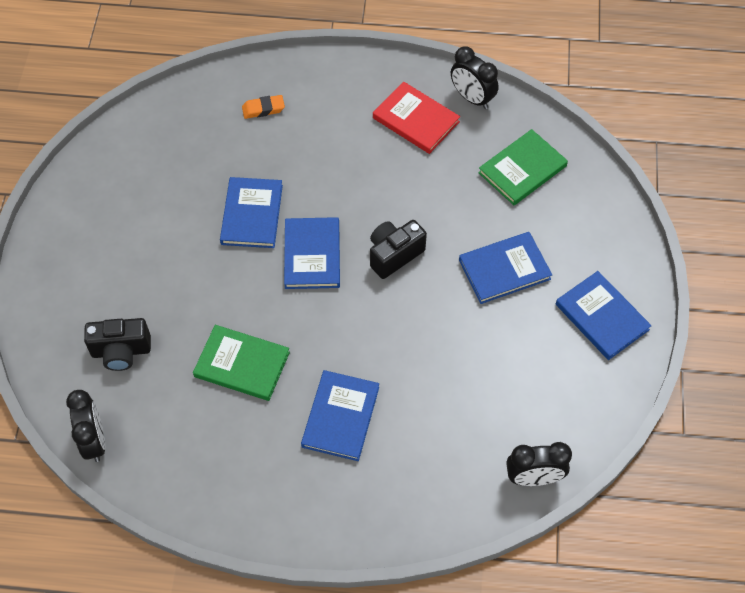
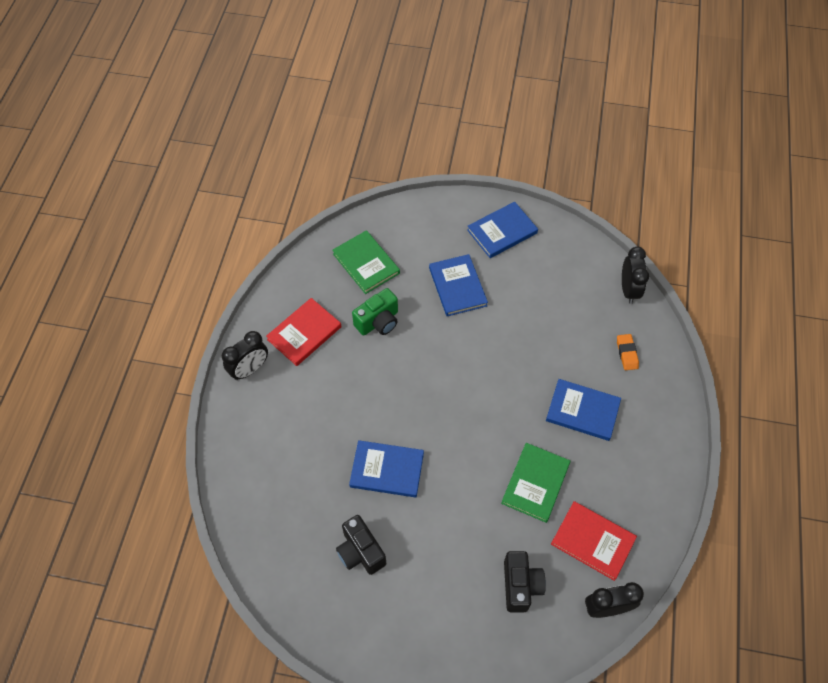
camera: 85 degrees left, 0 degrees up
orange eraser [242,95,285,119] -> orange eraser moved to [617,334,639,370]
blue book [284,217,340,289] -> none
black camera [370,220,427,279] -> black camera moved to [336,515,386,575]
black clock [451,47,498,109] -> black clock moved to [222,331,268,380]
none -> green camera [352,288,398,336]
none -> red book [551,501,637,581]

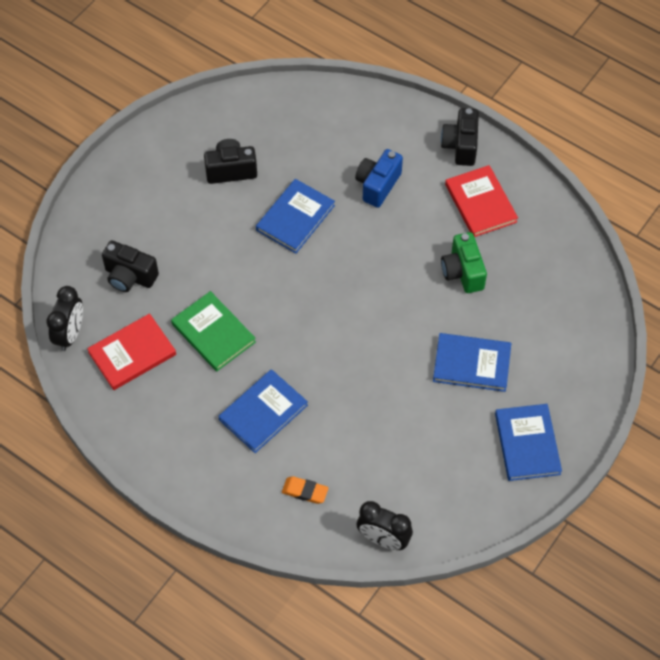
camera: 115 degrees right, 0 degrees up
black clock [222,331,268,380] -> black camera [441,108,479,166]
green book [332,230,400,294] -> none
none -> blue camera [355,149,403,208]

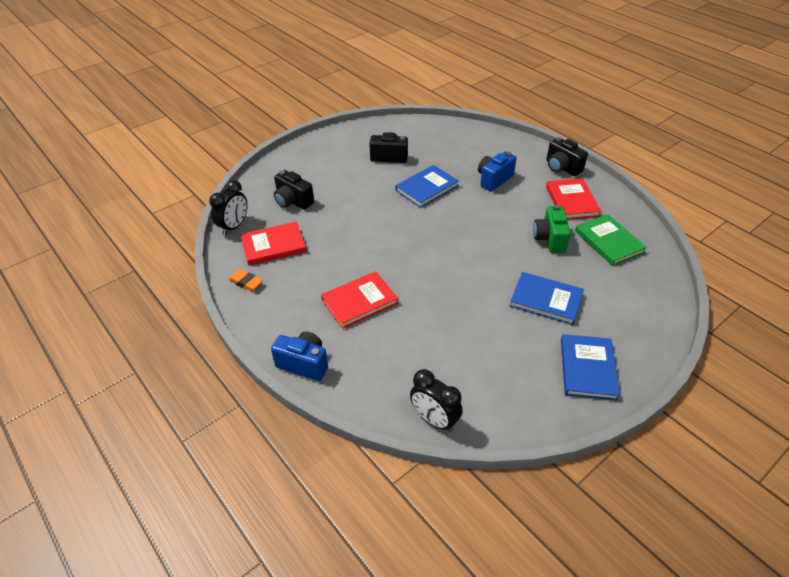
camera: 15 degrees right, 15 degrees down
green book [171,291,256,372] -> green book moved to [575,214,647,266]
blue book [218,369,308,453] -> red book [321,271,398,329]
orange eraser [282,476,329,504] -> orange eraser moved to [228,269,263,291]
black camera [441,108,479,166] -> black camera turned 60 degrees counterclockwise [546,137,588,176]
none -> blue camera [271,332,328,381]

